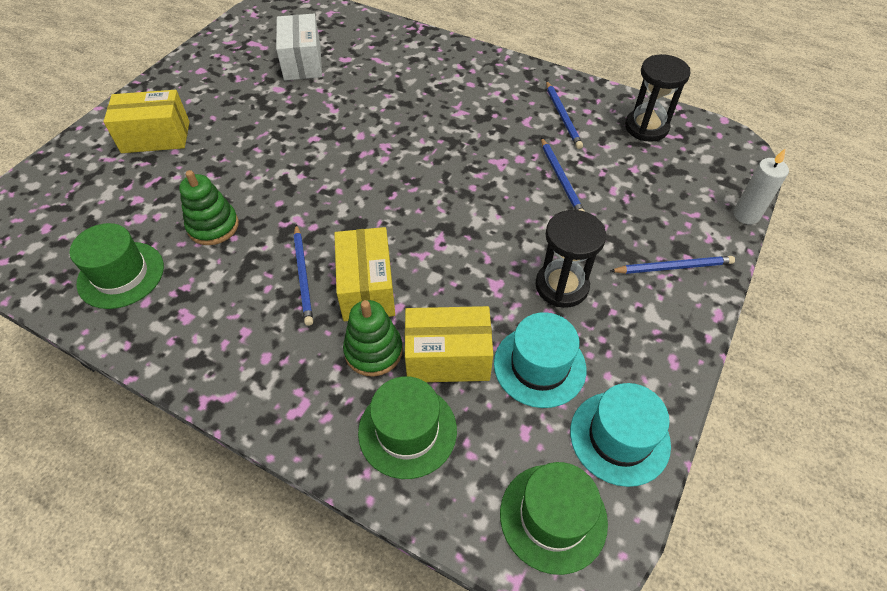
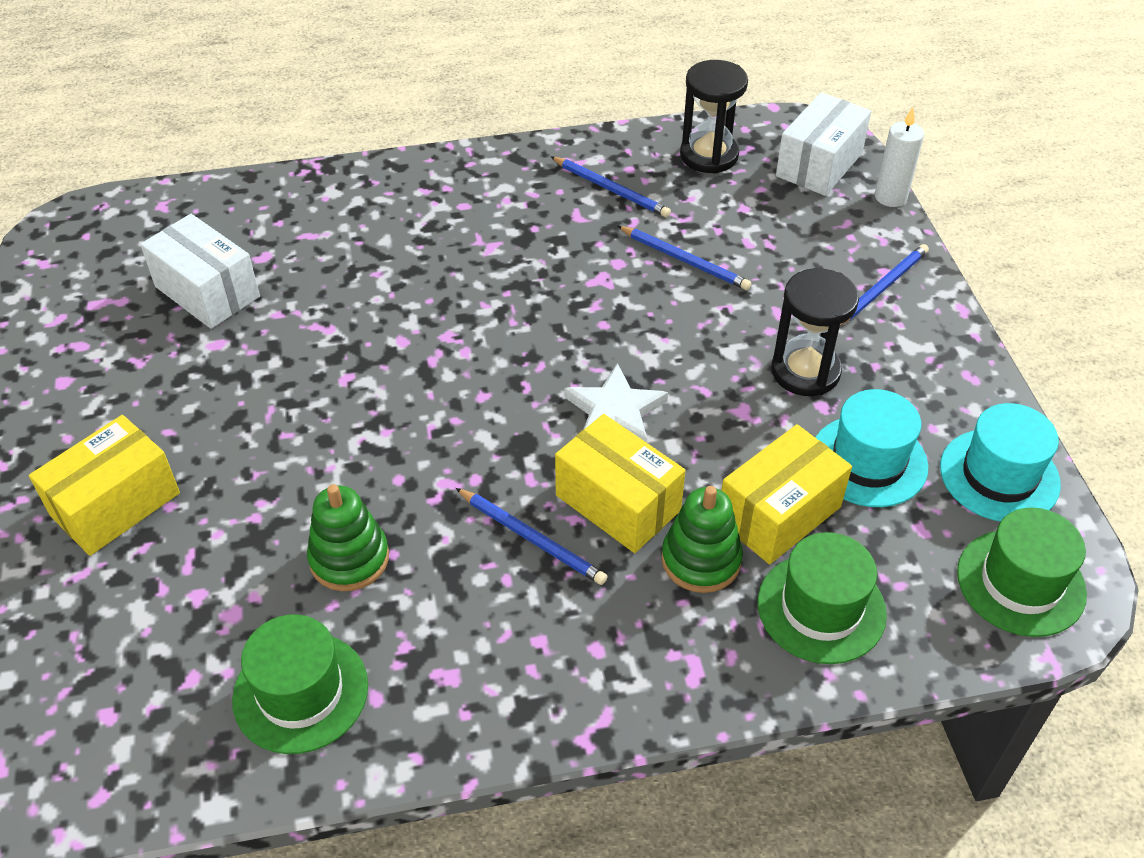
camera: 40 degrees left, 5 degrees down
none -> white star [564,363,668,443]
none -> white box [776,92,871,196]

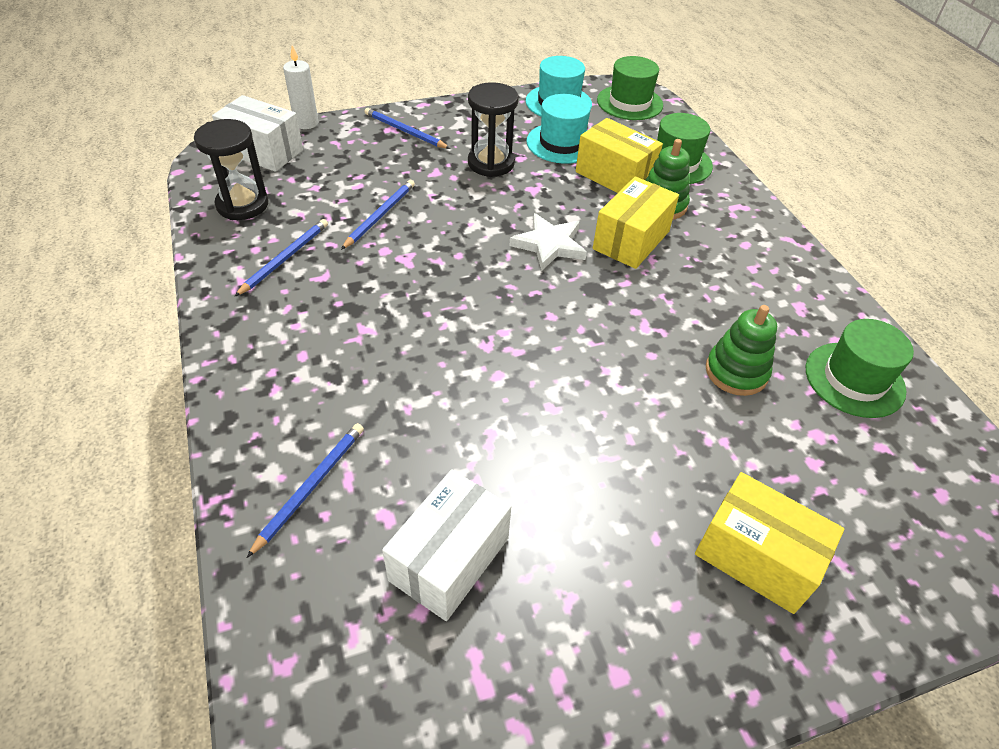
camera: 100 degrees left, 0 degrees up
blue pencil [456,488,608,585] -> blue pencil moved to [247,423,364,558]

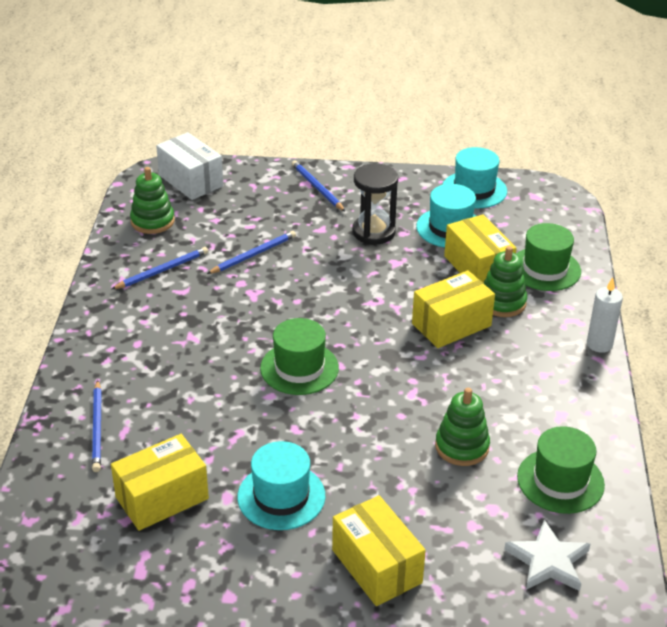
camera: 25 degrees right, 10 degrees down
black hourglass [194,119,268,220] -> green stacking toy [130,167,175,234]
blue pencil [247,423,364,558] -> blue pencil turned 120 degrees clockwise [92,380,102,472]
white candle [283,45,319,129] -> white candle moved to [587,277,623,353]
white box [382,469,511,621] -> yellow box [111,434,209,531]
white star [510,213,587,271] -> white star moved to [504,520,590,591]
green hat [597,56,663,120] -> green hat moved to [260,318,339,395]
none -> turquoise hat [237,441,325,530]

